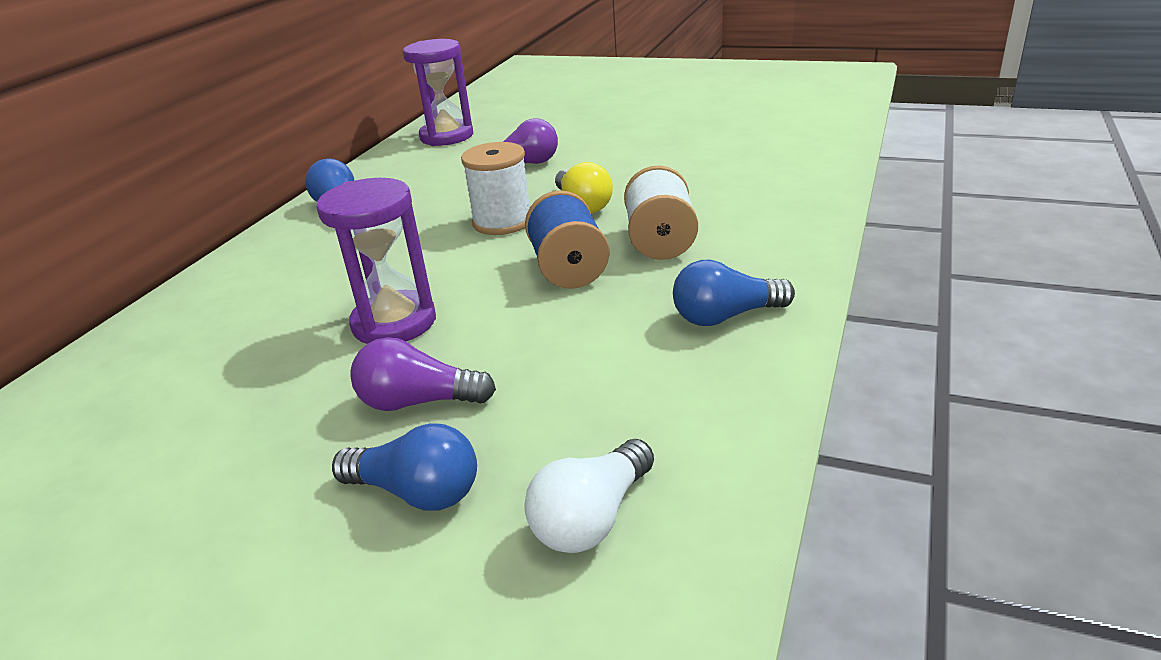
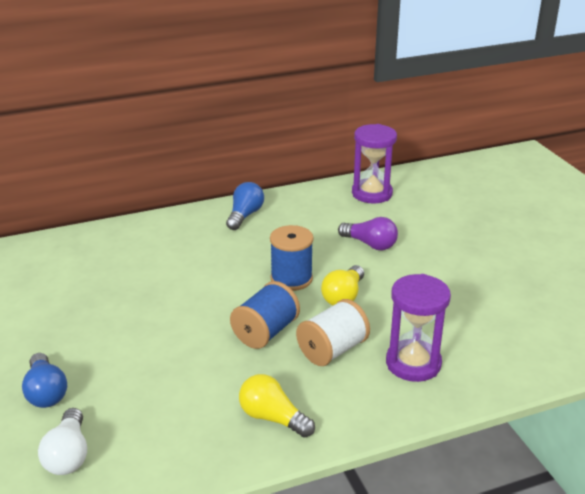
camera: 45 degrees right, 0 degrees up
purple hourglass [317,178,436,344] -> purple hourglass moved to [386,274,451,382]
purple light bulb [350,337,496,411] -> none
white spool [461,142,530,235] -> blue spool [270,225,314,291]
white light bulb [524,439,654,553] -> white light bulb turned 90 degrees counterclockwise [38,408,87,475]
blue light bulb [673,260,795,326] -> yellow light bulb [239,374,315,438]

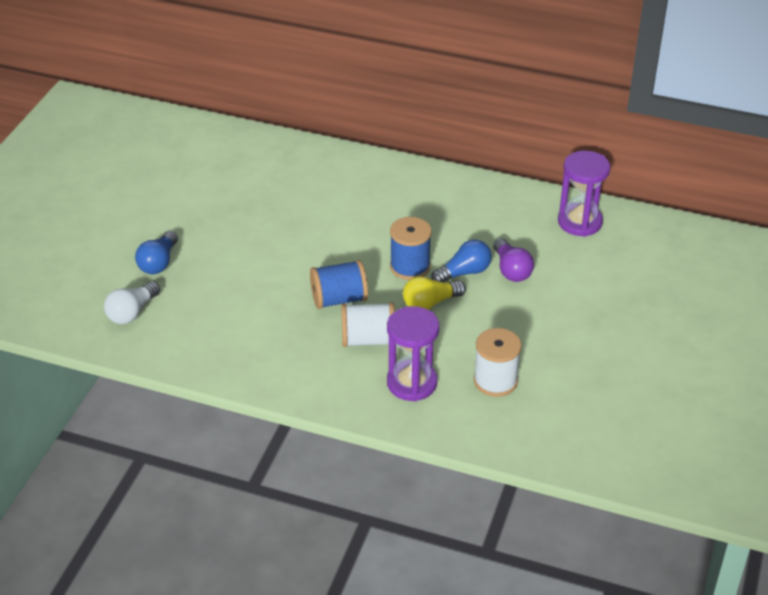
camera: 40 degrees right, 10 degrees up
blue light bulb [226,182,264,230] -> blue light bulb moved to [431,239,492,282]
yellow light bulb [239,374,315,438] -> none
none -> white spool [474,328,522,397]

